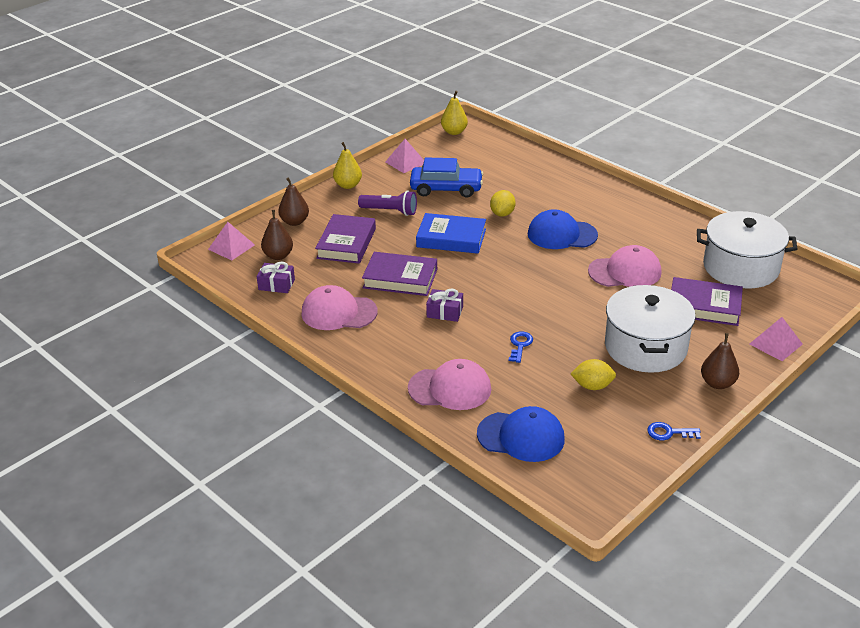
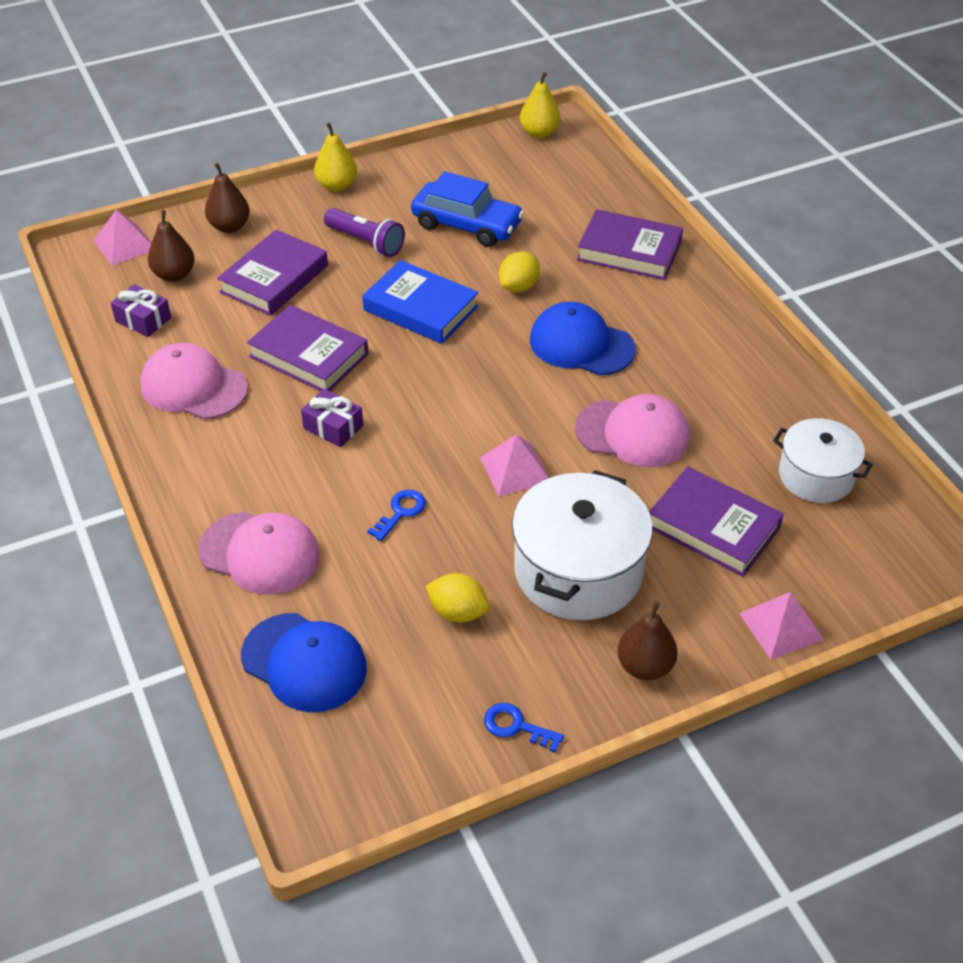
camera: 20 degrees right, 10 degrees up
pink pyramid [385,139,424,173] -> pink pyramid moved to [480,434,549,496]
white pot [697,211,797,289] -> white pot [773,418,873,503], size x0.62
none -> purple book [577,209,683,280]

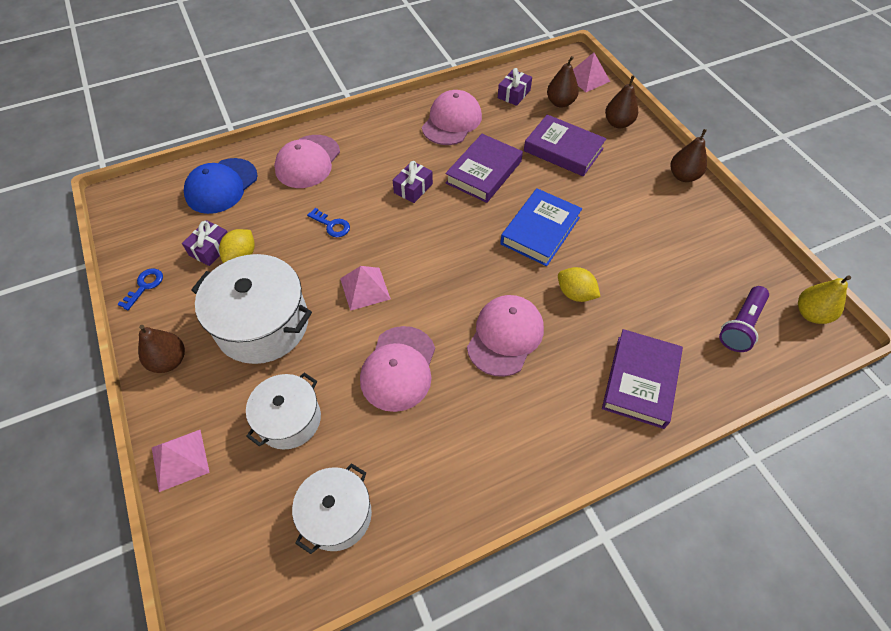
camera: 90 degrees right, 10 degrees up
yellow pear [314,123,357,192] -> brown pear [671,129,707,182]
purple flashlight [324,208,405,257] -> purple flashlight moved to [719,286,769,352]
blue car [411,171,524,247] -> none
blue cap [530,302,636,375] -> pink cap [467,295,544,377]
purple book [649,467,784,577] -> white pot [246,373,321,450]
none -> purple gift [182,220,228,266]

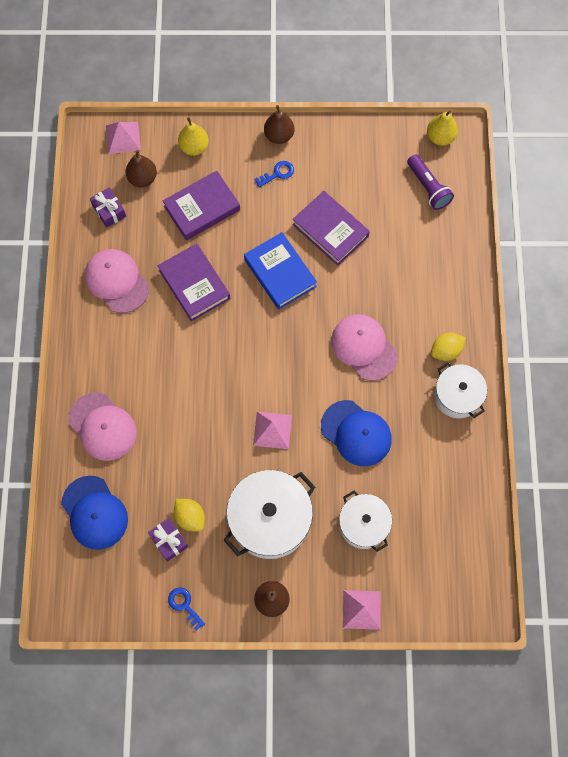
camera: 65 degrees left, 15 degrees up
white pot [292,463,372,554] -> white pot moved to [434,362,487,419]
blue key [307,208,350,237] -> blue key moved to [254,161,294,188]
pink cap [360,326,435,412] -> blue cap [321,400,392,466]
purple gift [393,161,433,203] -> none
yellow lemon [558,267,600,302] -> yellow lemon moved to [431,333,466,361]
purple book [602,329,683,429] -> purple book moved to [292,191,370,266]
brown pear [605,75,638,128] -> yellow pear [178,117,209,156]

